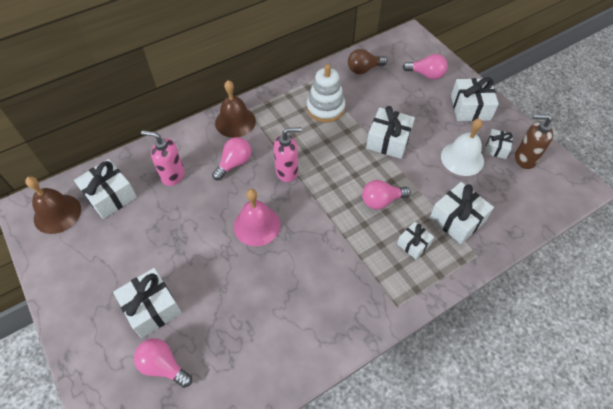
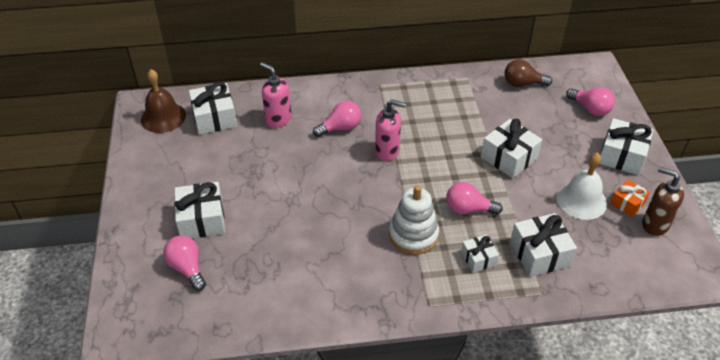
camera: 25 degrees right, 10 degrees down
brown bell [215,80,256,138] -> none
pink bell [234,189,280,246] -> none
white stacking toy [307,64,345,123] -> white stacking toy moved to [389,185,439,255]
white gift [485,129,513,159] -> orange gift [610,180,650,217]

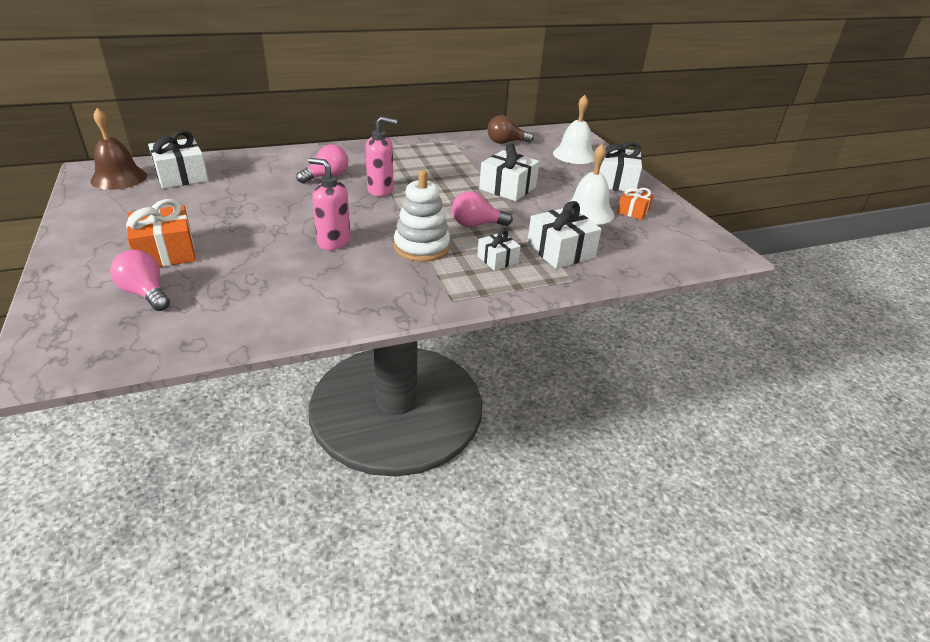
camera: 15 degrees left, 10 degrees down
white gift [174,182,225,238] -> orange gift [126,199,196,267]
pink soap dispenser [260,62,291,128] -> pink soap dispenser moved to [308,158,351,250]
pink light bulb [566,87,615,116] -> white bell [553,95,595,164]
brown soap dispenser [642,167,684,236] -> none

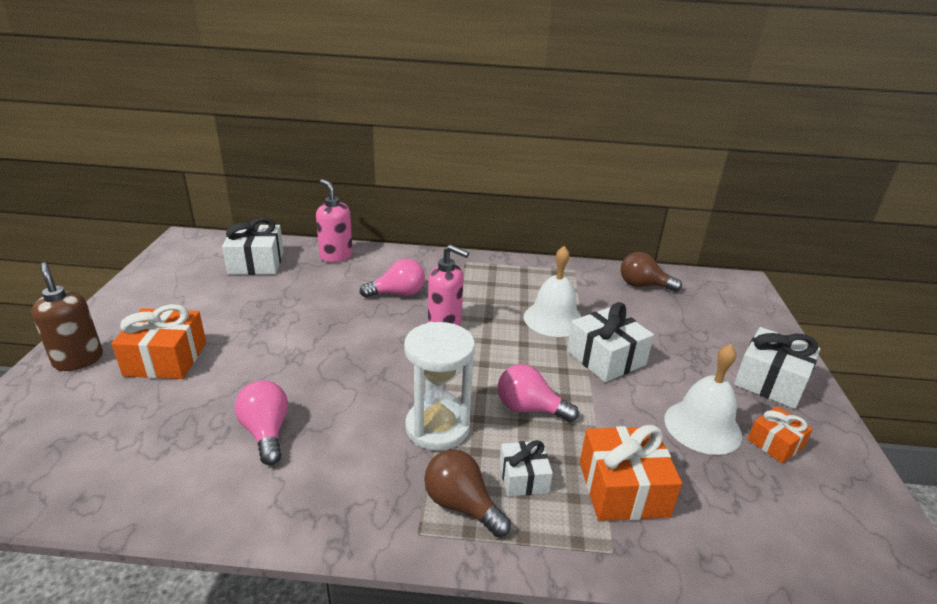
camera: 25 degrees right, 5 degrees down
brown bell [90,108,147,190] -> none
pink light bulb [110,250,170,311] -> pink light bulb moved to [235,380,288,465]
pink soap dispenser [308,158,351,250] -> pink soap dispenser moved to [316,179,353,262]
white stacking toy [394,170,450,262] -> white hourglass [404,322,475,451]
white gift [527,201,602,269] -> orange gift [580,425,682,521]
white bell [553,95,595,164] -> white bell moved to [524,246,582,337]
none -> brown soap dispenser [31,263,103,371]
none -> brown light bulb [424,449,511,537]

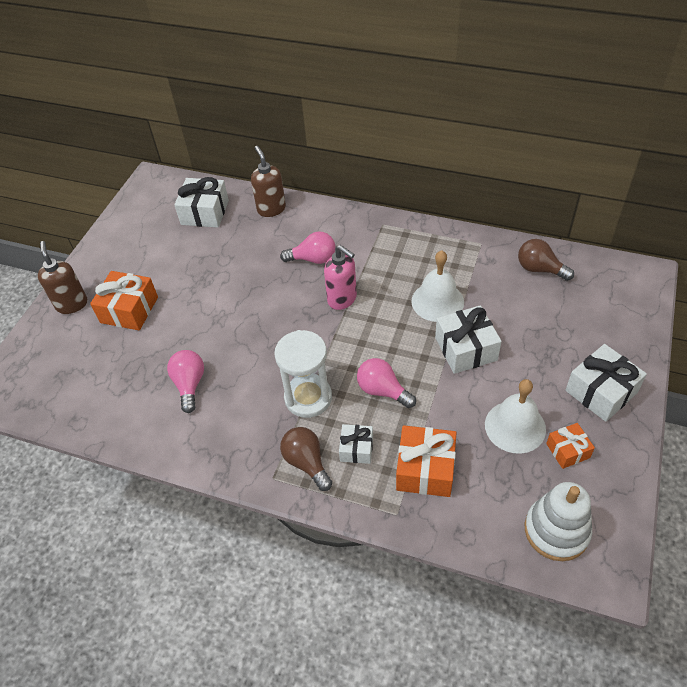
camera: 20 degrees right, 20 degrees up
pink soap dispenser [316,179,353,262] -> brown soap dispenser [251,146,286,217]
none -> white stacking toy [525,482,592,561]

